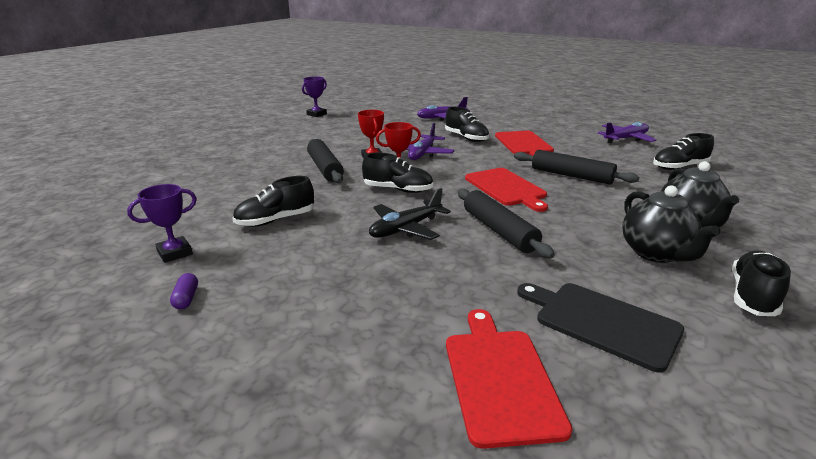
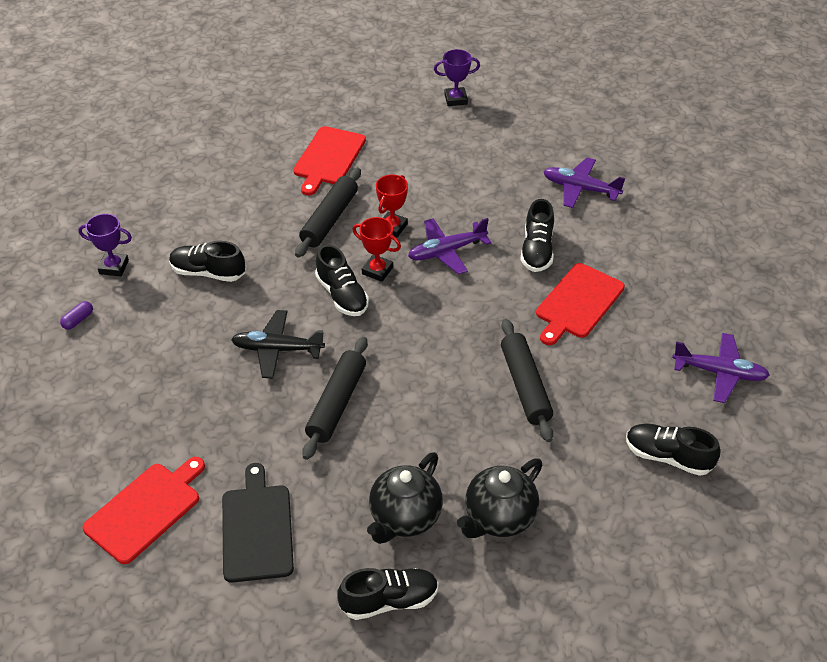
camera: 45 degrees right, 20 degrees up
red cutting board [465,168,548,212] -> red cutting board moved to [293,126,366,196]

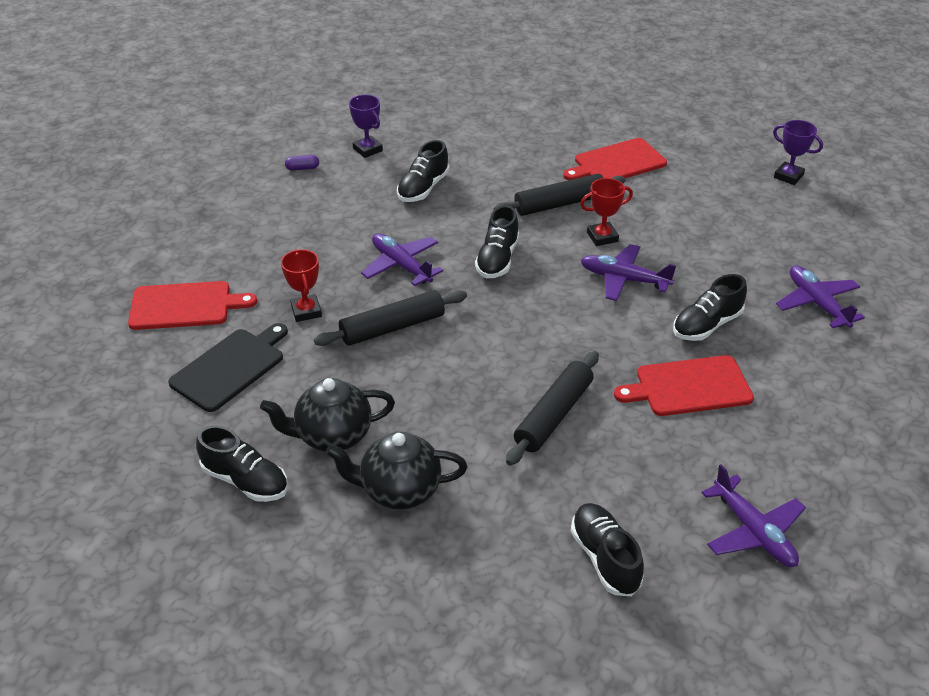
camera: 45 degrees right, 5 degrees down
black shoe [169,241,245,282] -> black shoe turned 120 degrees counterclockwise [397,140,449,202]
black plane [231,310,325,379] -> purple plane [361,233,443,286]
red trophy [353,217,401,282] -> red trophy moved to [281,249,322,322]

